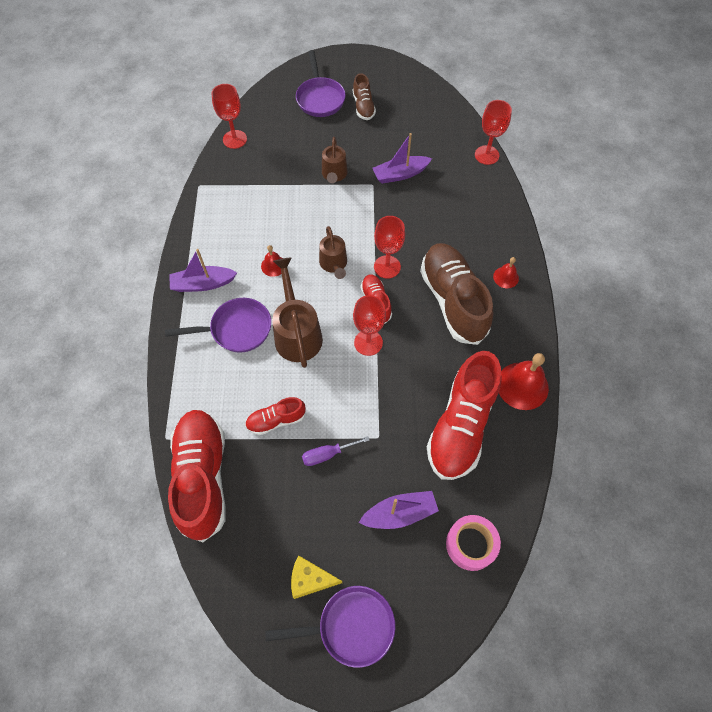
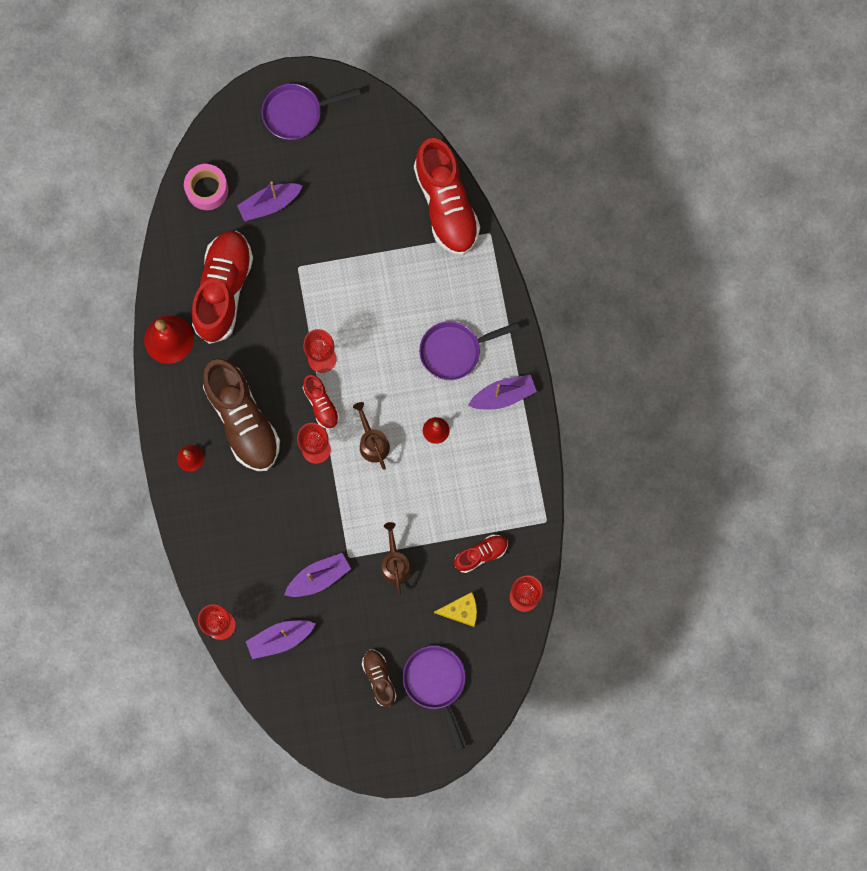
camera: 170 degrees right, 15 degrees up
red shoe [245,397,306,435] -> red shoe moved to [454,534,508,573]
brown watering can [272,257,323,368] -> none
yellow cheese [291,555,342,599] -> yellow cheese moved to [434,592,477,627]
purple screwdriver [302,436,369,466] -> none
none -> purple boat [246,620,316,659]

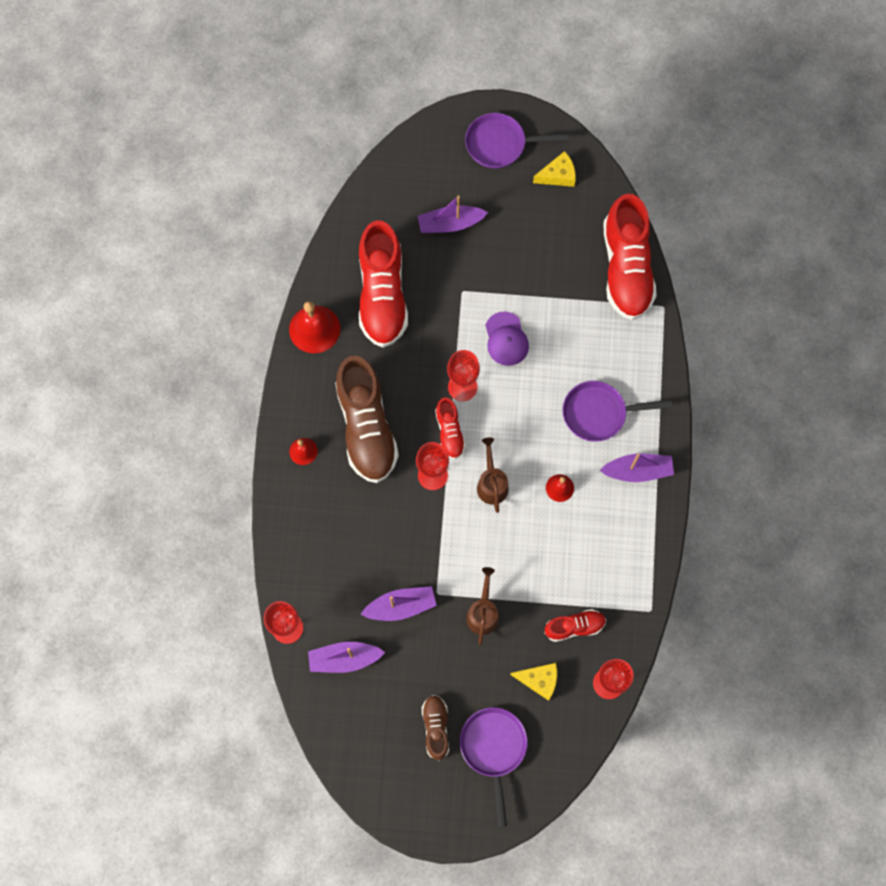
camera: 15 degrees right, 5 degrees down
pink tape [184,164,228,210] -> none
red shoe [192,231,253,344] -> red shoe turned 150 degrees clockwise [359,220,408,348]
none -> purple cap [485,312,529,366]
none -> yellow cheese [533,151,576,187]

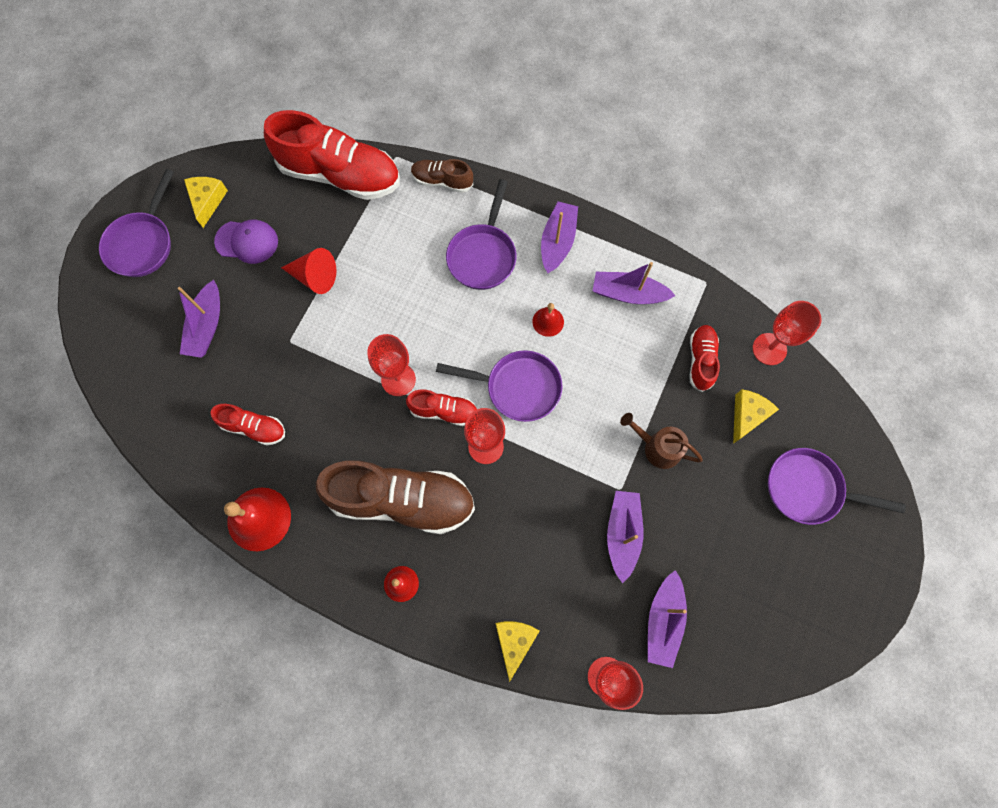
camera: 70 degrees left, 0 degrees up
red shoe [359,220,408,348] -> red shoe [211,404,285,445], size x0.49
brown shoe [422,695,449,760] -> brown shoe moved to [411,159,473,193]
brown watering can [477,438,509,513] -> purple pan [436,350,563,422]
purple cap [485,312,529,366] -> purple cap moved to [214,220,278,264]
none -> red cone [281,248,337,294]
none -> yellow cheese [495,621,539,682]
none -> purple boat [593,262,676,304]

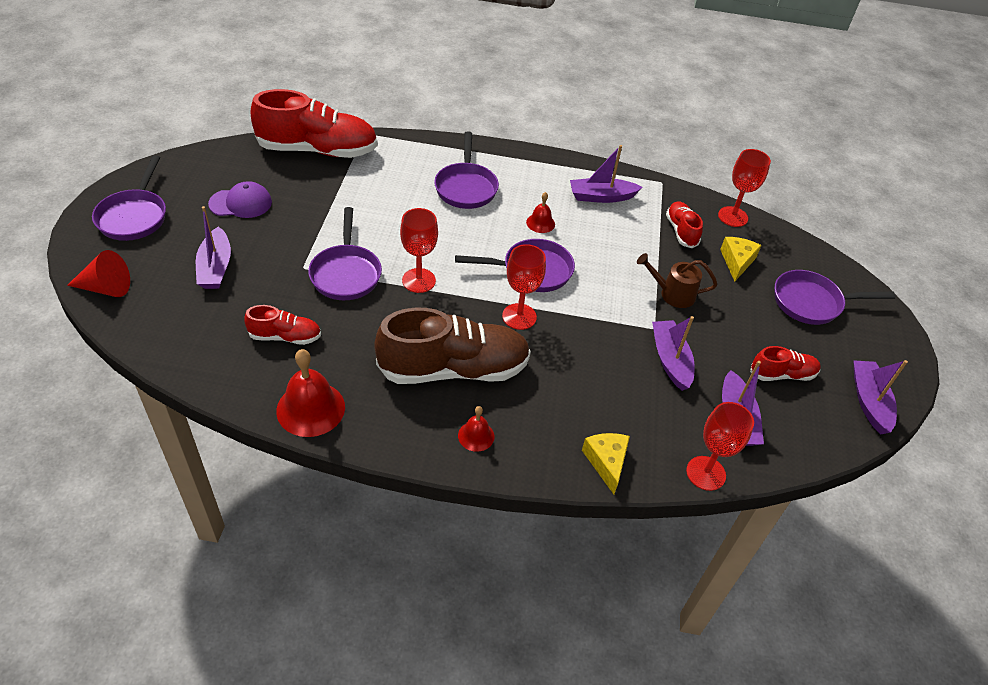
camera: 20 degrees left, 25 degrees down
yellow cheese [184,177,228,228] -> none
red cone [281,248,337,294] -> red cone moved to [67,250,130,297]
red shoe [406,389,477,426] -> red shoe moved to [750,346,821,381]
brown shoe [411,159,473,193] -> none
purple boat [541,201,578,273] -> purple boat moved to [853,360,908,434]
none -> purple pan [308,207,382,300]

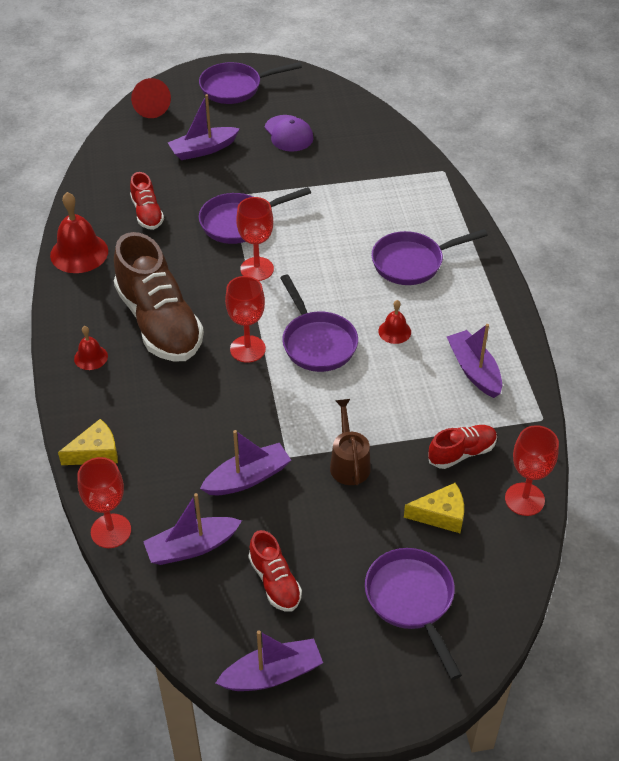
camera: 75 degrees right, 0 degrees up
red shoe [251,89,378,158] -> none

